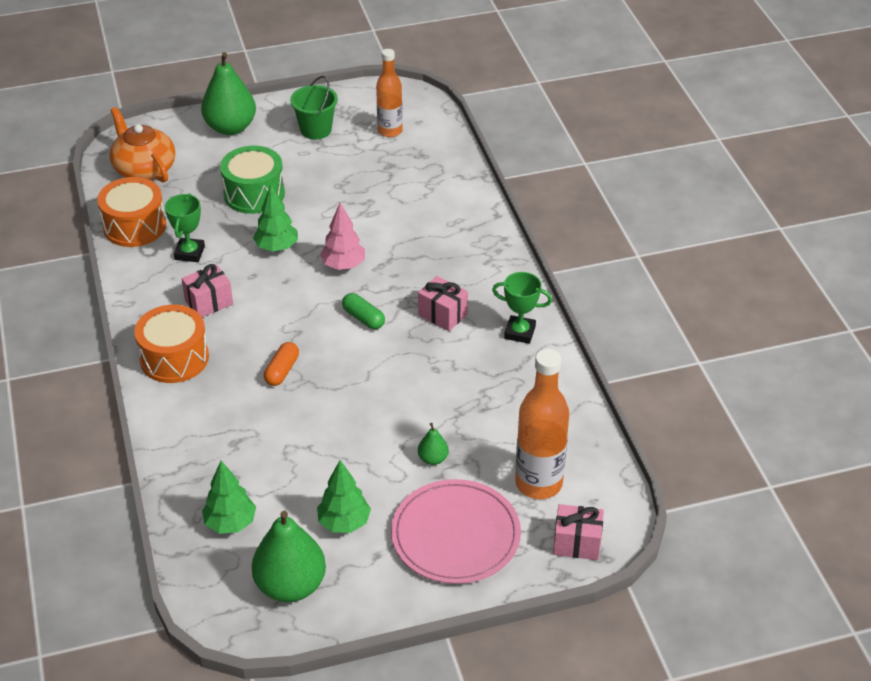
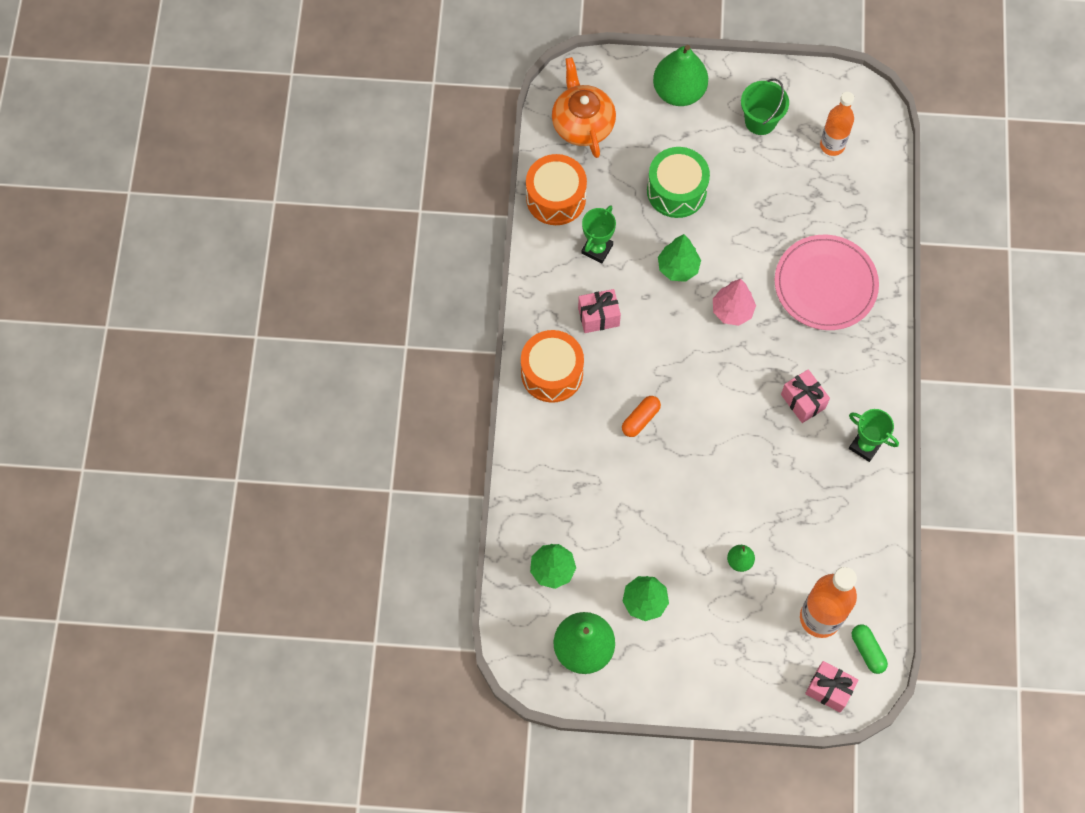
camera: 20 degrees right, 25 degrees up
green capsule [342,293,385,329] -> green capsule moved to [852,624,888,674]
pink plate [391,479,521,584] -> pink plate moved to [775,235,879,330]

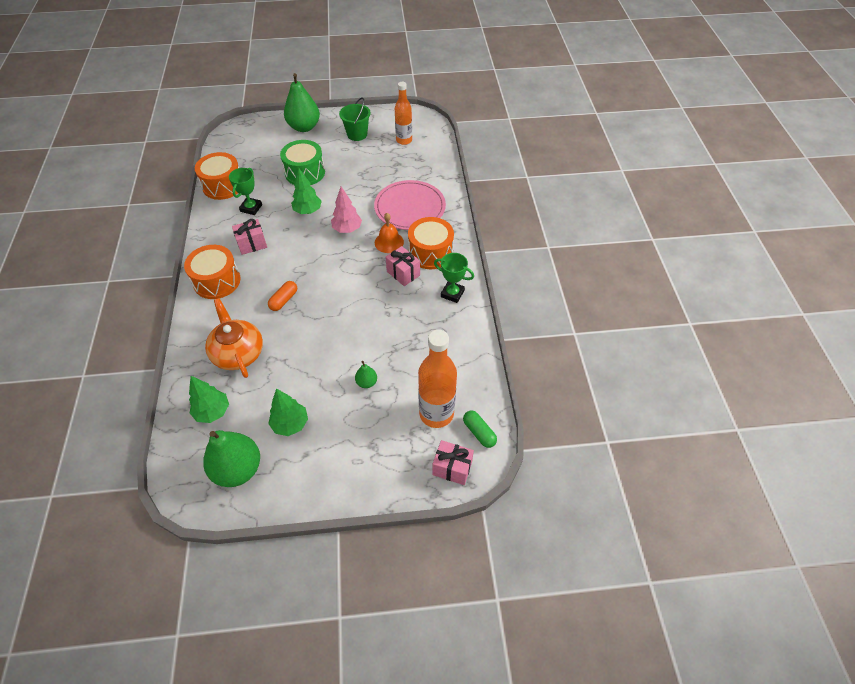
camera: 10 degrees left, 15 degrees down
orange teapot [552,57,616,158] -> orange teapot moved to [205,298,263,378]
none -> orange bell [375,213,404,253]
none -> orange drum [408,217,454,269]

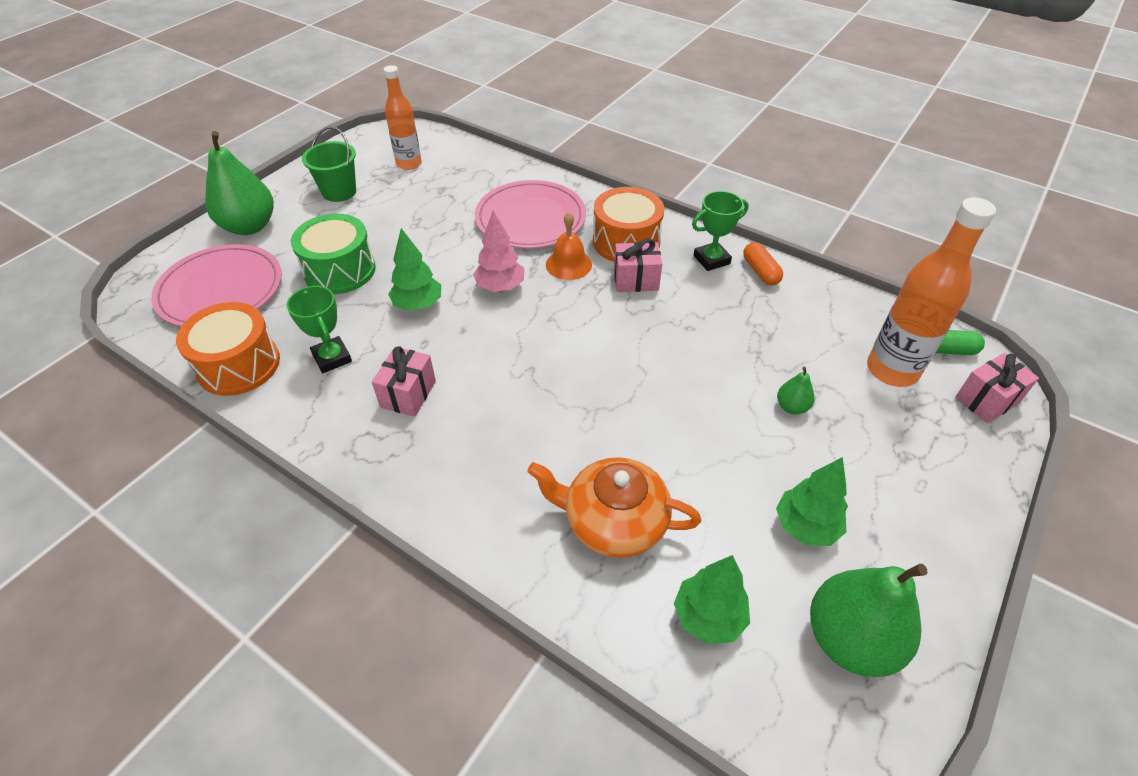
camera: 50 degrees left, 5 degrees down
orange drum [184,245,240,299] -> none
orange capsule [268,281,297,311] -> orange capsule moved to [743,242,783,286]
none -> pink plate [151,244,282,327]

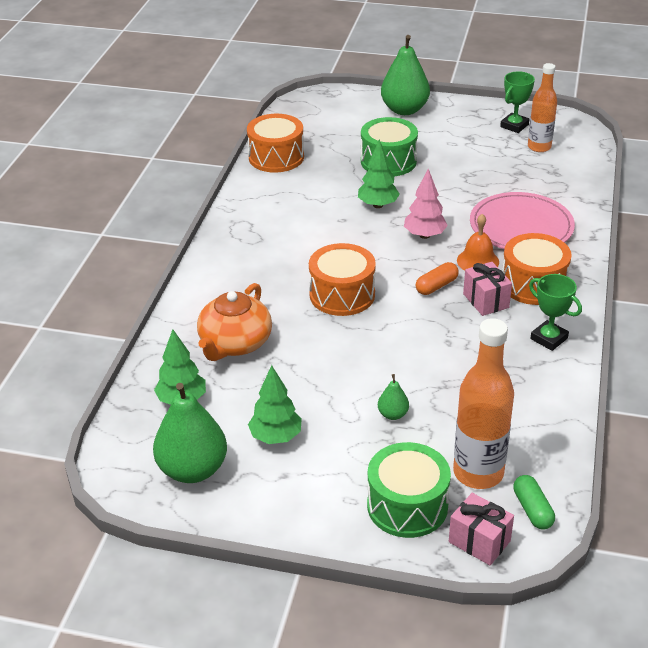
camera: 70 degrees right, 10 degrees down
pink plate [151,244,282,327] -> none
green trophy [287,286,352,373] -> green trophy moved to [500,71,535,133]
green bucket [302,126,356,202] -> none
pink gift [372,346,436,417] -> none
orange teapot [527,457,701,558] -> orange teapot turned 150 degrees counterclockwise [197,283,272,361]
orange capsule [743,242,783,286] -> orange capsule moved to [416,262,459,295]
none -> orange drum [309,243,376,316]
none -> green drum [367,442,451,538]

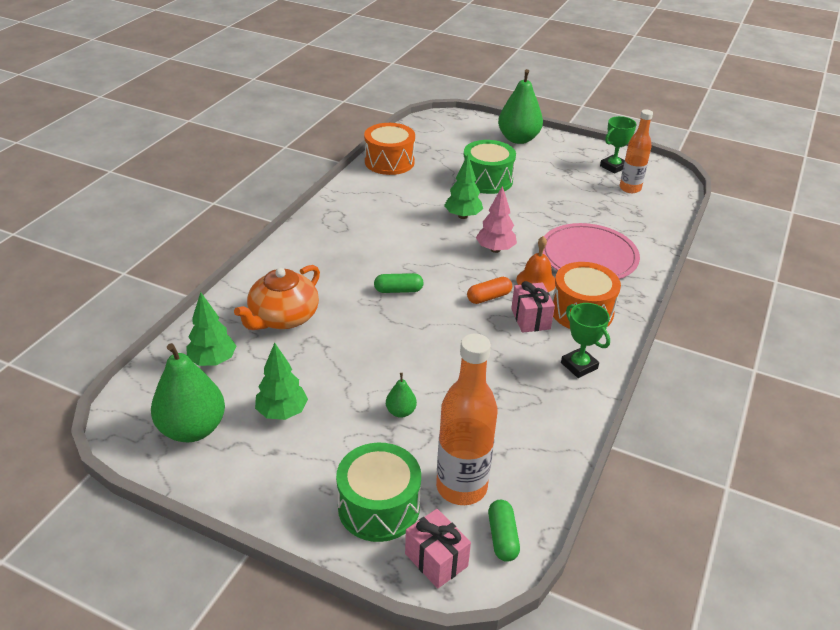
camera: 10 degrees right, 0 degrees up
orange drum [309,243,376,316] -> green capsule [374,273,424,293]

